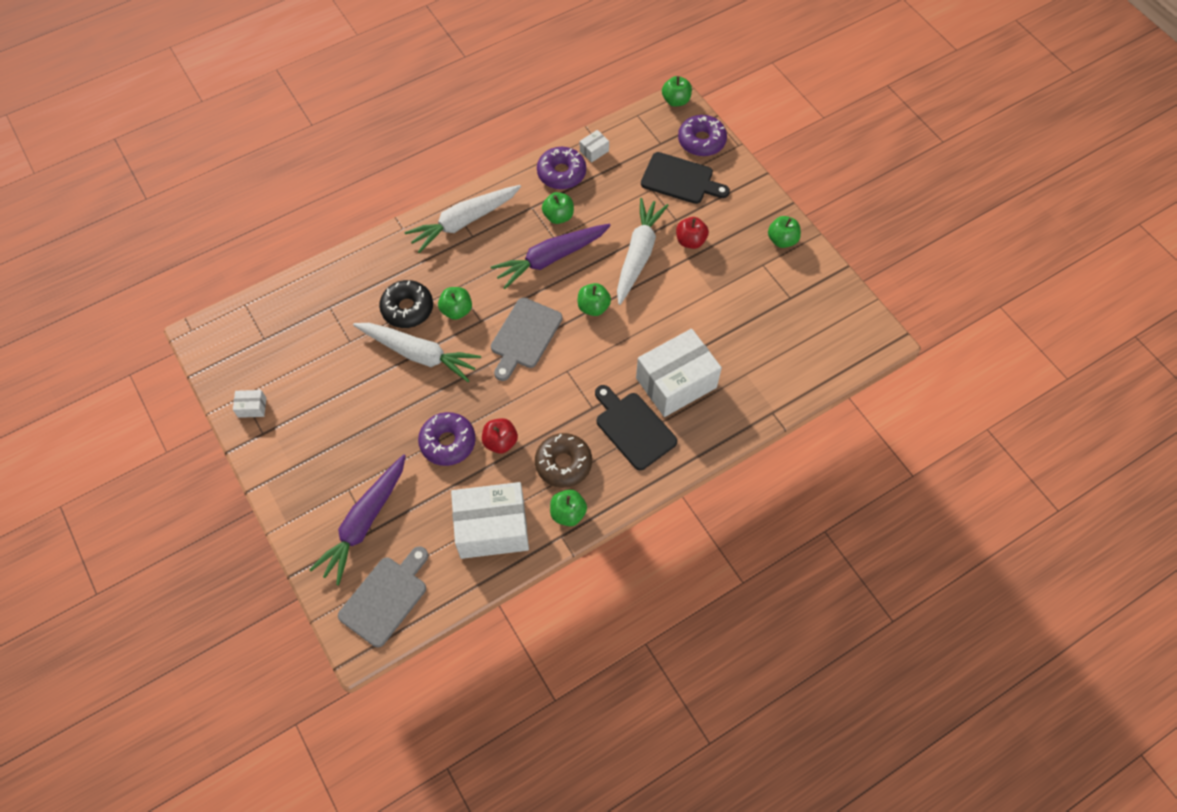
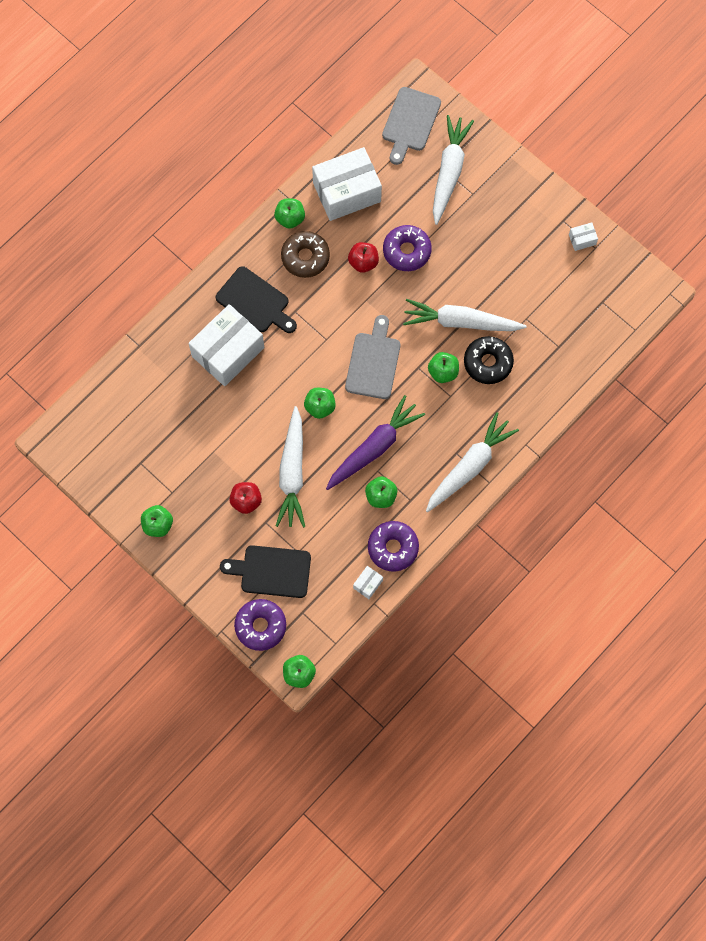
camera: 165 degrees right, 10 degrees up
purple carrot [309,454,406,585] -> white carrot [433,115,474,225]

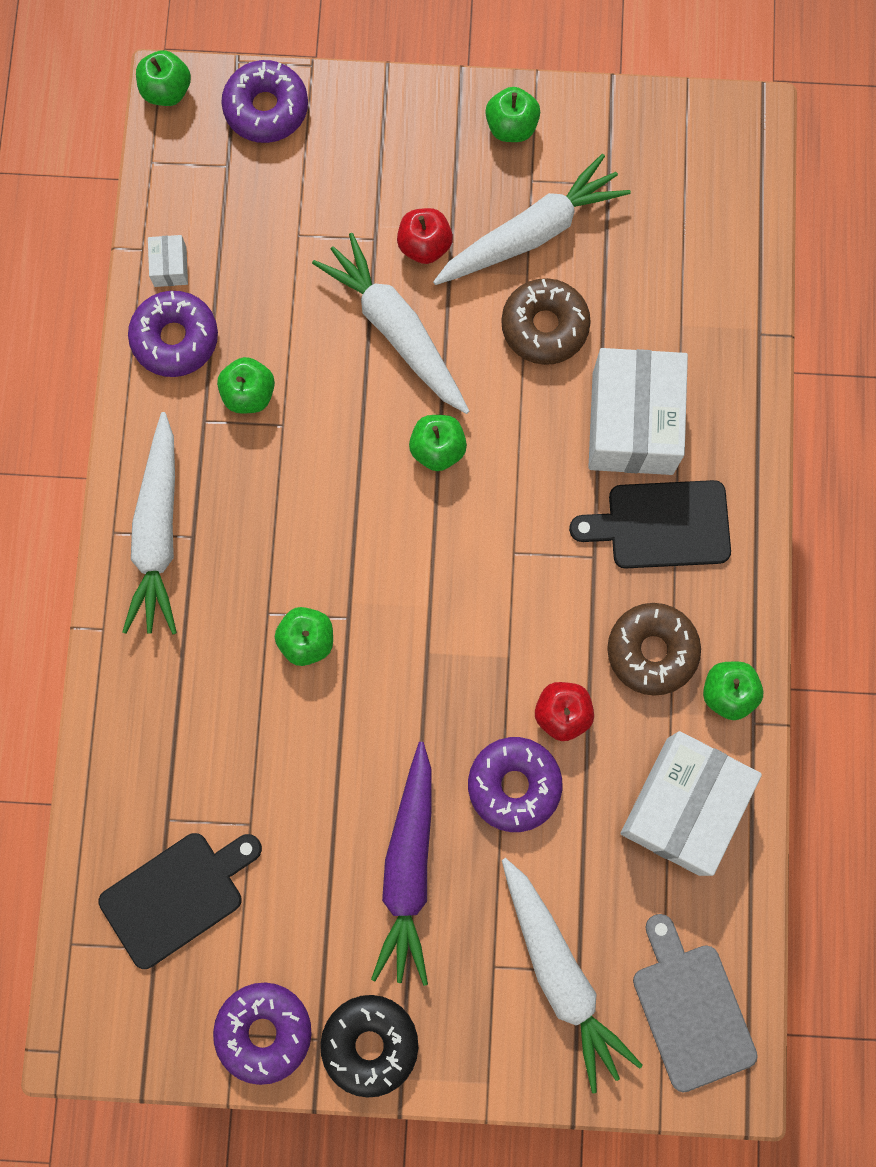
camera: 140 degrees right, 5 degrees up
black cutting board [220,545,311,598] -> black cutting board moved to [98,833,262,969]
purple carrot [326,395,425,490] -> purple carrot moved to [371,742,431,986]
grey cutting board [345,315,400,399] -> none
white carrot [403,299,527,331] -> white carrot moved to [433,154,631,285]
black donut [464,336,514,384] -> black donut moved to [320,995,418,1098]
white box [569,222,598,251] -> purple donut [213,983,312,1085]
none -> brown donut [501,278,591,365]

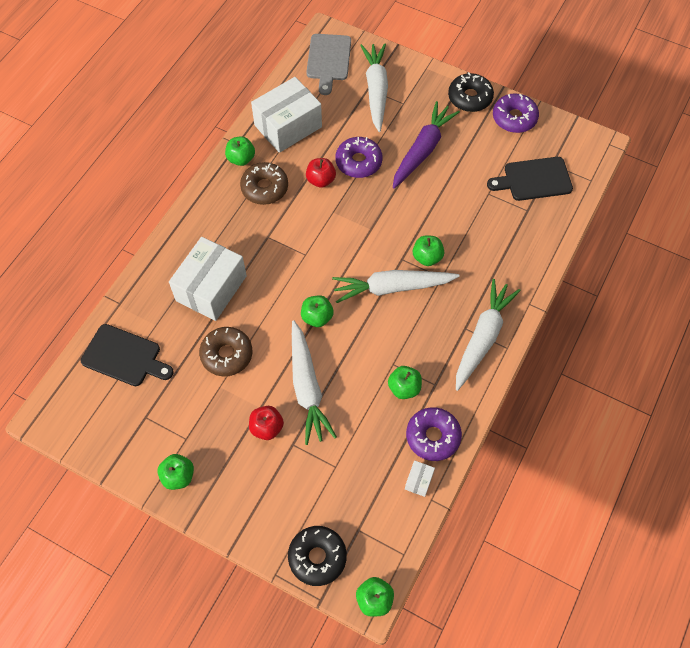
camera: 155 degrees left, 15 degrees down
purple donut [221,60,308,143] -> black donut [288,526,347,586]
white carrot [433,154,631,285] -> white carrot moved to [332,270,459,303]
black cutting board [569,480,731,568] -> black cutting board moved to [81,324,174,386]

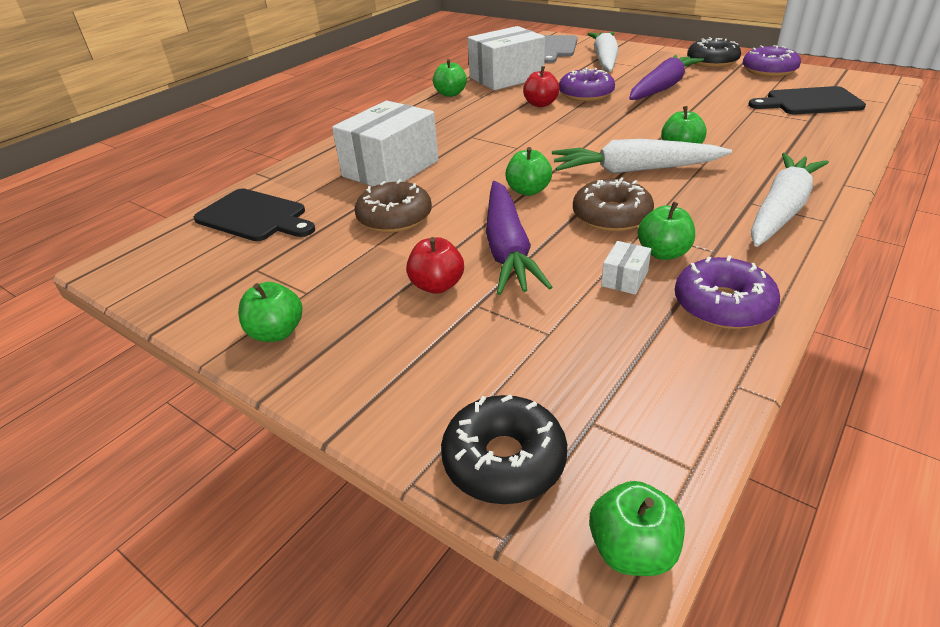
camera: 10 degrees right, 25 degrees down
brown donut [240,162,288,205] -> brown donut moved to [573,177,654,232]
white carrot [292,320,337,445] -> purple carrot [486,181,553,295]
white box [405,460,435,497] -> white box moved to [601,241,651,295]

